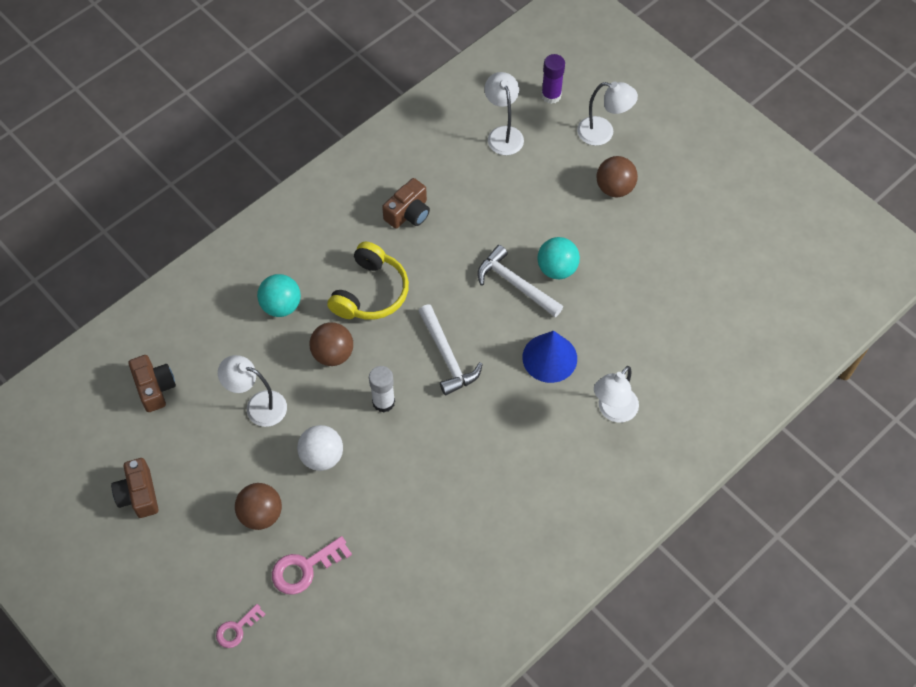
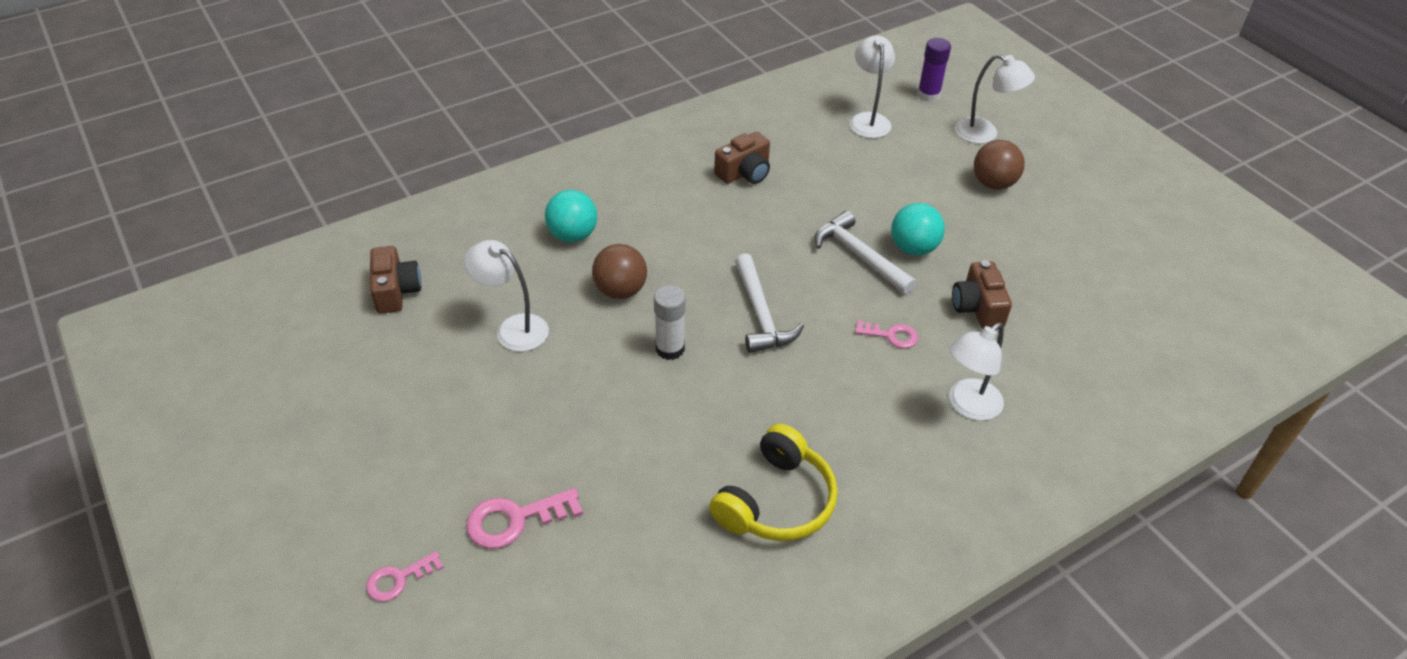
camera: 10 degrees right, 15 degrees down
brown camera [111,458,158,518] -> brown camera moved to [952,260,1012,328]
brown ball [235,483,282,530] -> none
white ball [297,425,343,471] -> none
yellow headphones [327,242,409,320] -> yellow headphones moved to [709,424,838,541]
blue cone [522,331,577,383] -> pink key [855,320,918,349]

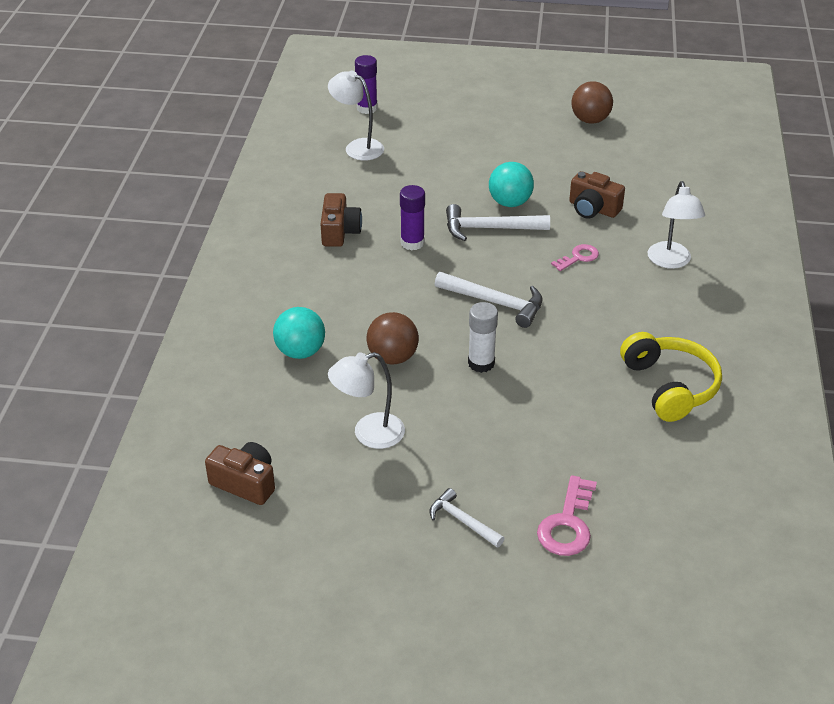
camera: 50 degrees left, 5 degrees down
pink key [366,551,444,602] -> none
white lamp [955,54,1035,144] -> none
brown ball [974,140,1025,190] -> brown ball moved to [572,81,613,124]
none -> purple glue stick [400,185,425,250]
none -> white hammer [429,488,505,548]

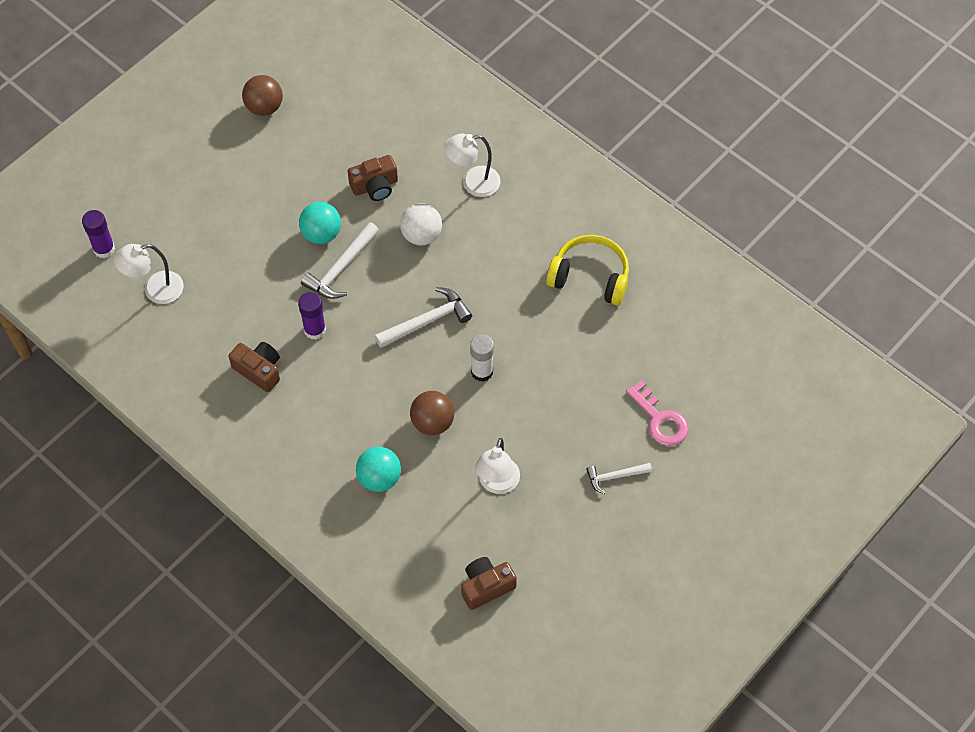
camera: 55 degrees left, 20 degrees up
pink key [551,244,599,271] -> white ball [400,203,442,246]
white lamp [648,181,705,269] -> white lamp turned 135 degrees clockwise [444,134,501,197]

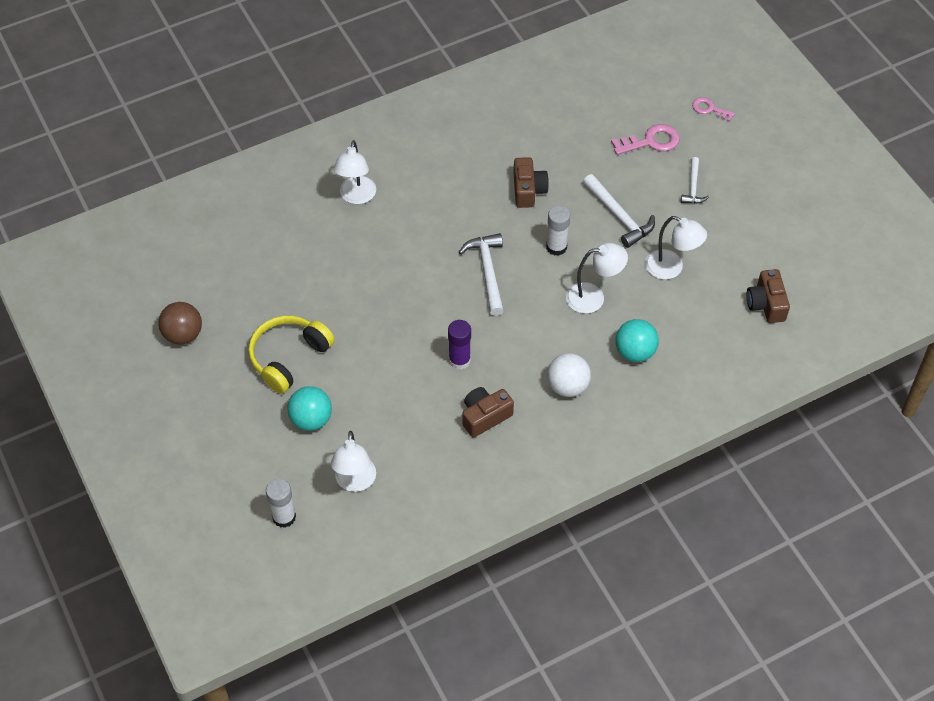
camera: 70 degrees left, 5 degrees down
purple glue stick [82,210,115,258] -> white glue stick [266,479,296,528]
turquoise ball [299,202,341,244] -> turquoise ball moved to [287,386,332,431]
white hammer [301,222,379,299] -> white hammer moved to [583,174,655,248]
brown camera [348,155,398,201] -> brown camera moved to [513,157,549,208]
white ball [400,203,442,246] -> white ball moved to [547,353,591,397]
brown ball [410,391,454,435] -> white lamp [566,243,628,313]
yellow headphones [546,235,629,305] -> yellow headphones moved to [248,316,335,394]
none -> pink key [692,97,735,122]

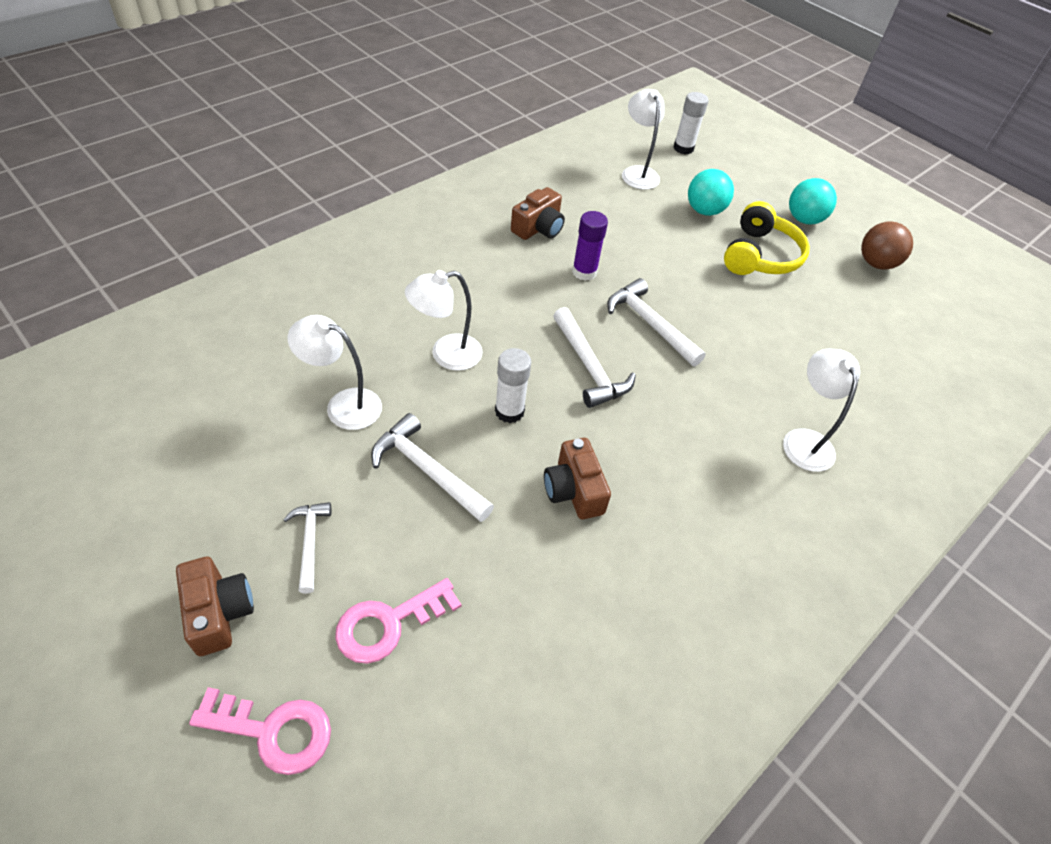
camera: 160 degrees right, 5 degrees down
white ball [547,353,591,397] -> none
turquoise ball [615,319,659,362] -> turquoise ball moved to [789,178,837,225]
pink key [692,97,735,122] -> pink key [189,687,331,775], size x1.57
brown camera [746,269,790,323] -> brown camera moved to [176,557,254,656]
none -> white hammer [607,278,706,366]

